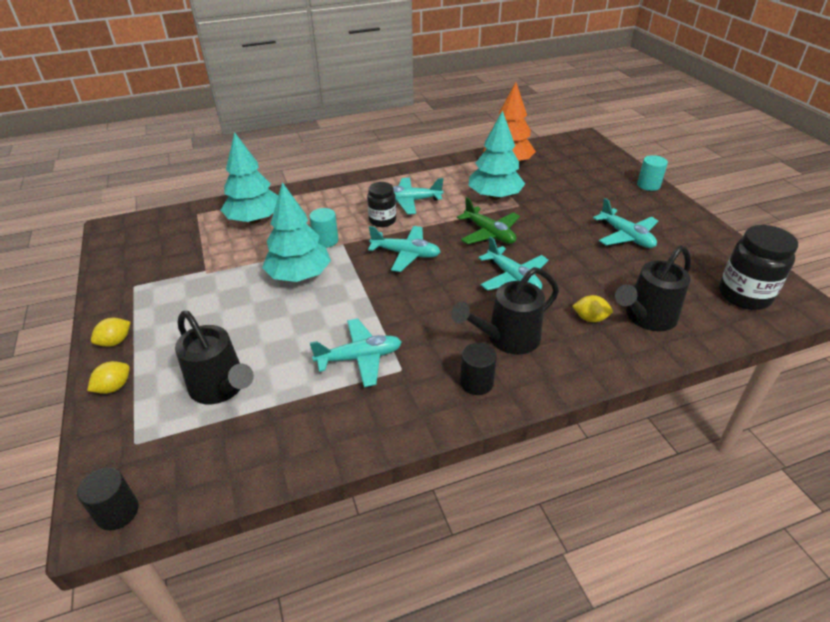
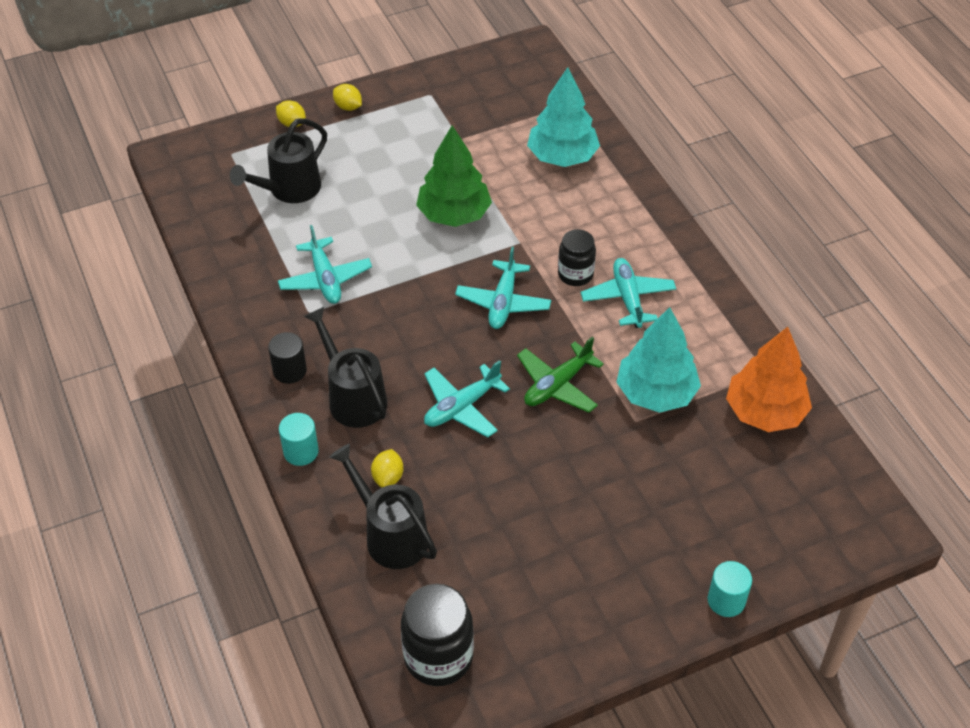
camera: 85 degrees right, 10 degrees up
black cylinder [77,467,139,531] -> none
turquoise tree [262,182,331,282] -> green tree [416,125,492,227]
turquoise cylinder [309,208,339,248] -> turquoise cylinder moved to [279,413,319,466]
turquoise plane [593,198,658,248] -> none

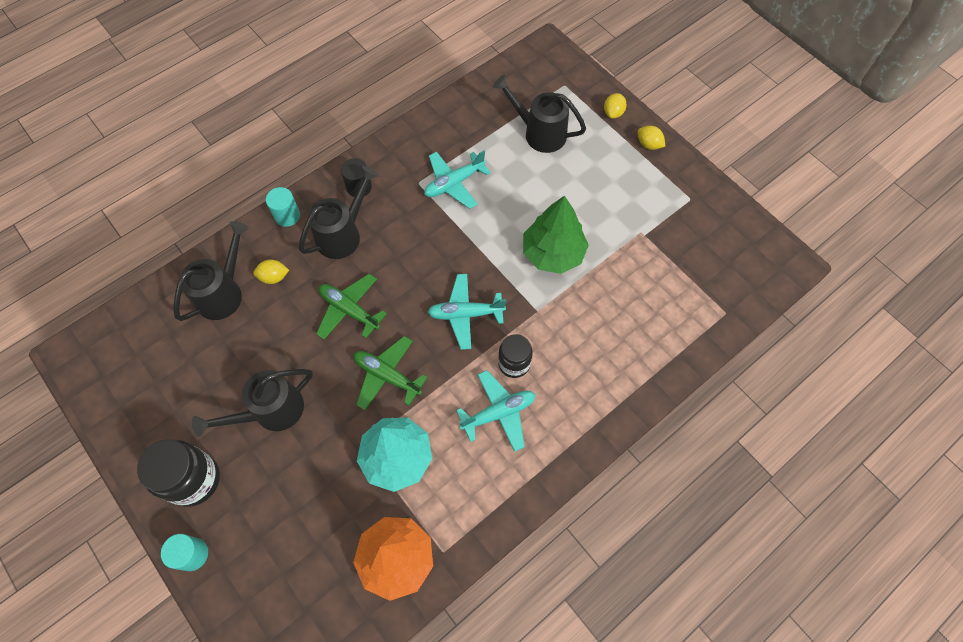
camera: 75 degrees right, 15 degrees up
yellow lemon [333,84,362,111] -> yellow lemon turned 75 degrees counterclockwise [638,126,665,150]
black jar [401,584,474,686] -> black jar moved to [137,439,220,507]
turquoise plane [424,360,510,438] -> green plane [316,274,387,339]
turquoise tree [527,67,600,167] -> none
none -> black watering can [192,369,313,437]

